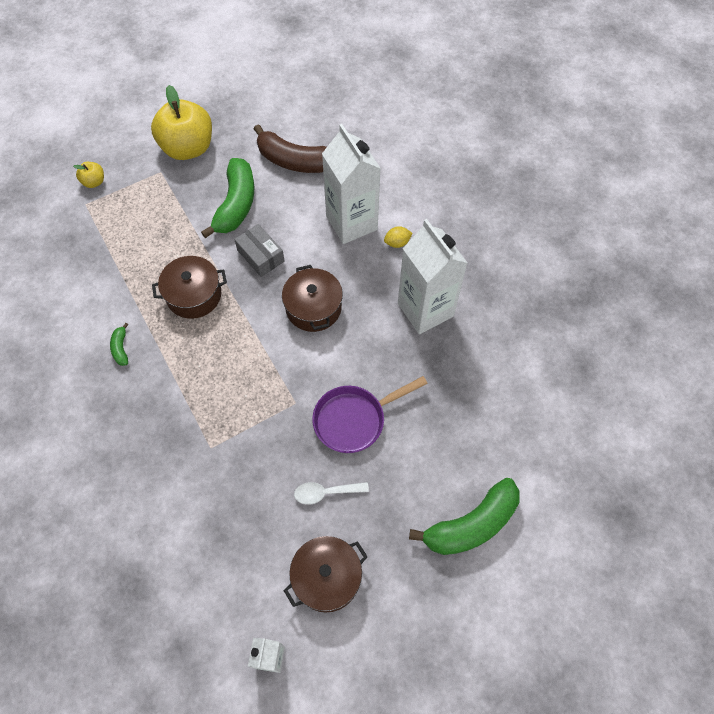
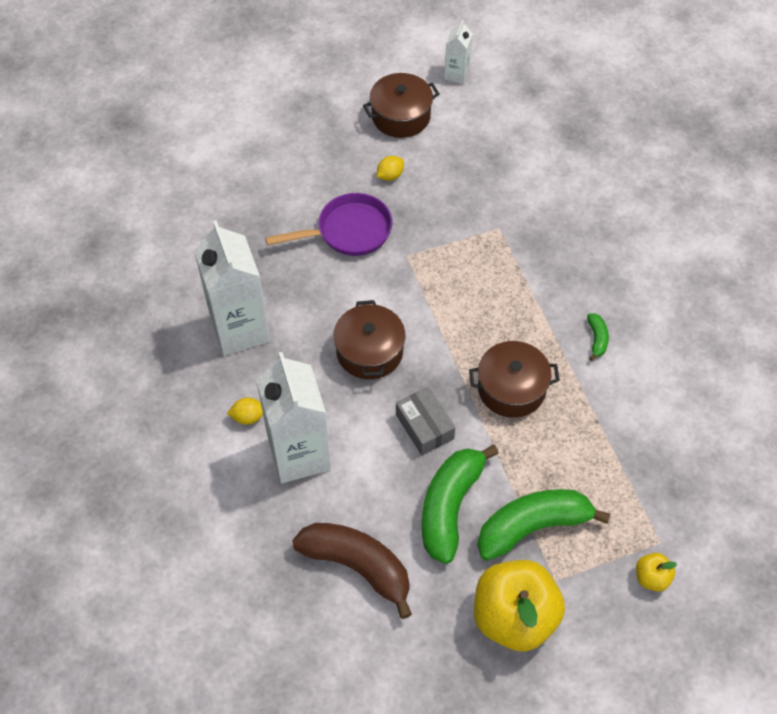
camera: 170 degrees left, 5 degrees down
white spoon [294,482,369,505] -> yellow lemon [377,156,404,181]
green banana [409,478,519,555] -> green banana moved to [477,489,610,561]

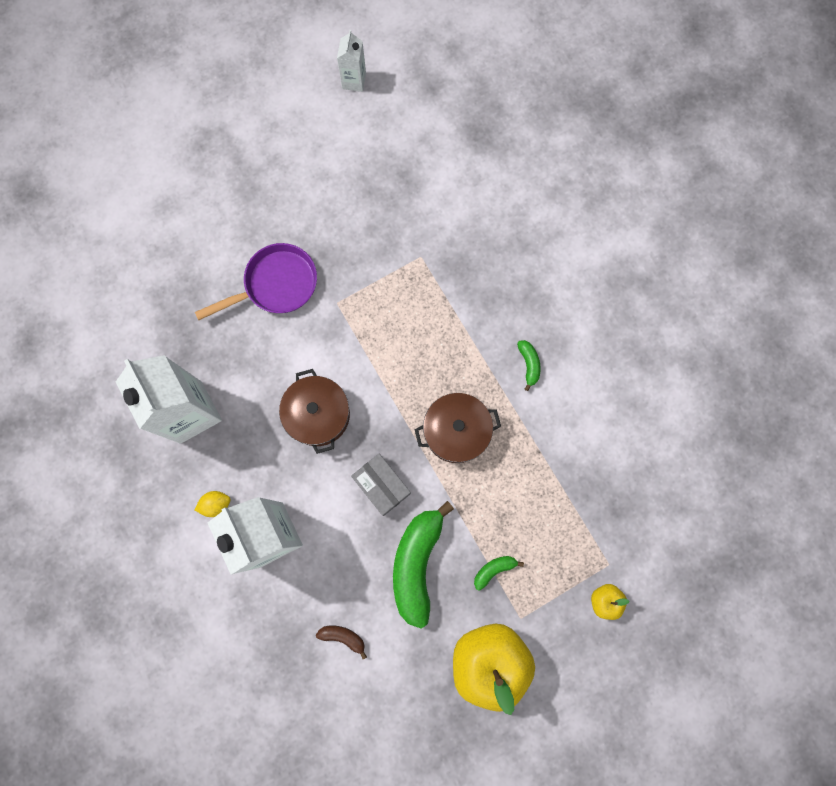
camera: 10 degrees left, 20 degrees up
brown banana [292,523,412,619] -> brown banana [316,626,367,659], size x0.43
brown pot [363,73,439,138] -> none
yellow lemon [377,156,404,181] -> none
green banana [477,489,610,561] -> green banana [474,556,524,591], size x0.43

